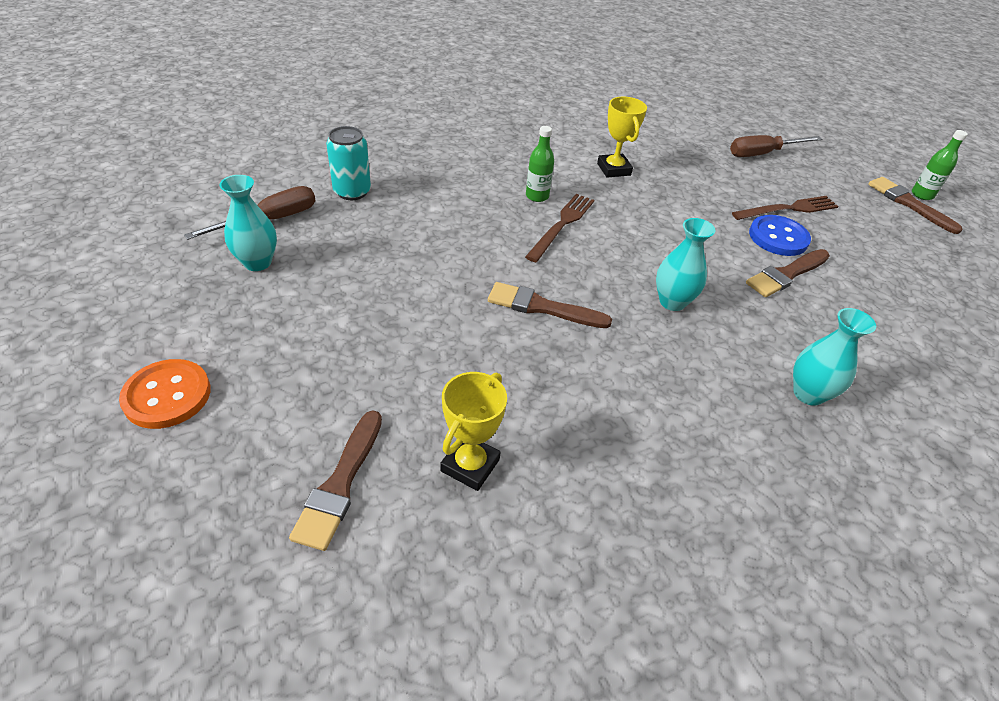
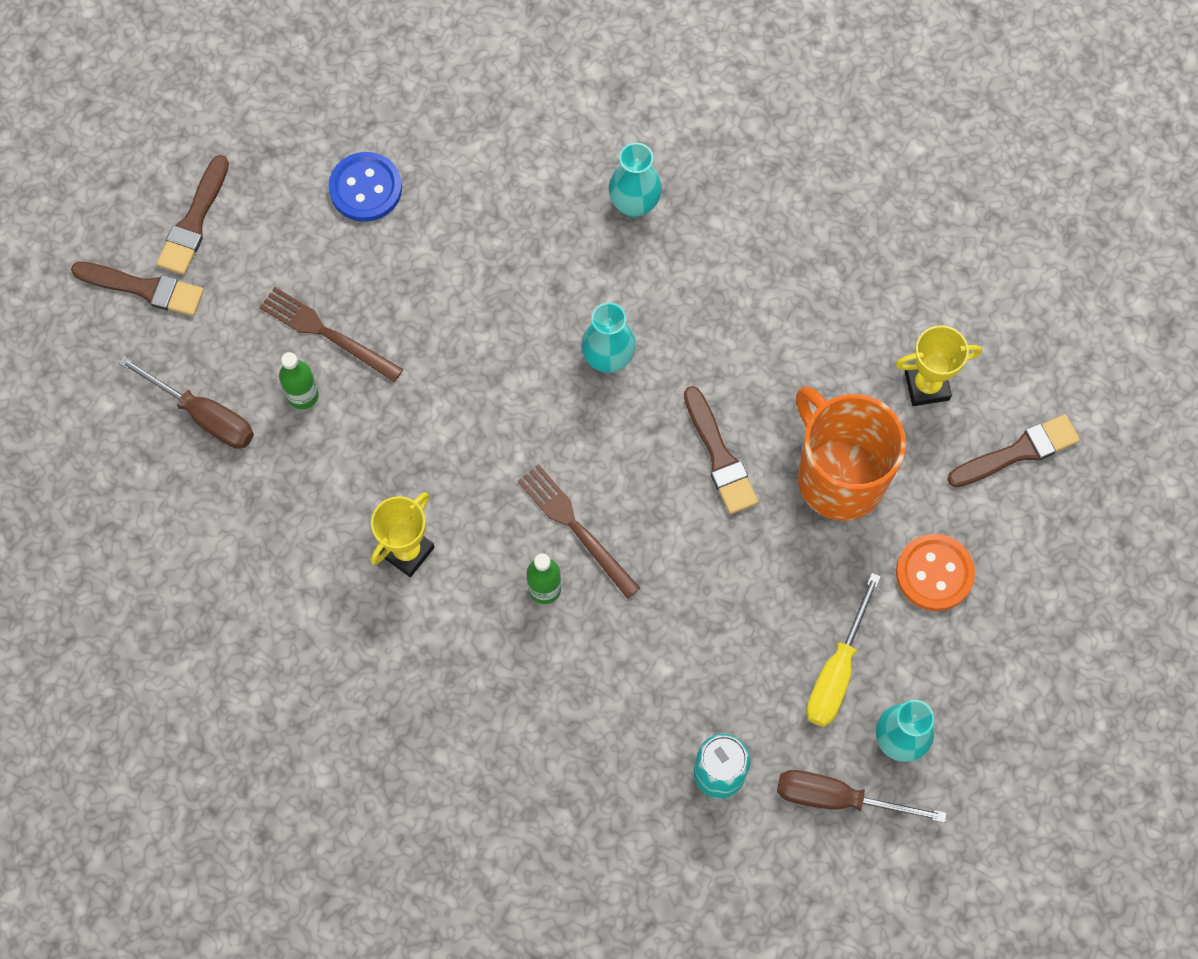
camera: 125 degrees left, 25 degrees up
orange button [119,359,211,429] -> orange button moved to [896,534,975,611]
brown fork [525,194,594,262] -> brown fork turned 60 degrees clockwise [518,464,640,599]
brown brush [746,249,830,297] -> brown brush moved to [71,262,204,316]
blue button [749,215,811,256] -> blue button moved to [328,152,402,222]
green bottle [912,130,968,200] -> green bottle moved to [279,352,319,409]
none -> orange mug [796,386,906,521]
none -> yellow screwdriver [806,573,881,727]

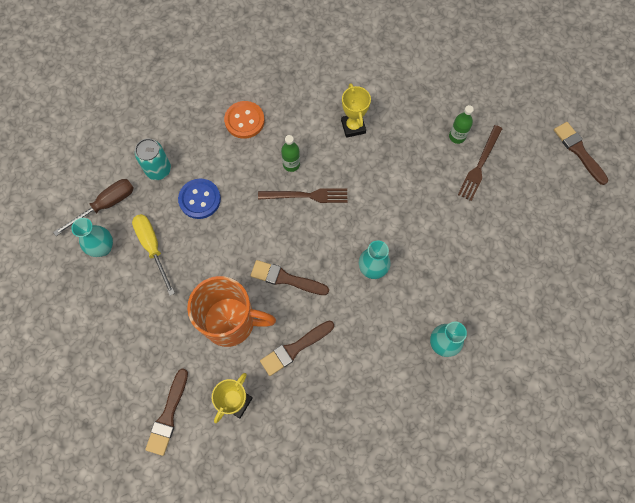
camera: 130 degrees right, 0 degrees up
brown brush [71,262,204,316] -> brown brush moved to [260,321,334,376]
brown screwdriver [118,355,254,449] -> none
brown fork [259,287,403,382] -> brown fork turned 135 degrees clockwise [458,125,502,201]
blue button [328,152,402,222] -> blue button moved to [178,179,221,219]
orange button [896,534,975,611] -> orange button moved to [224,101,265,139]

